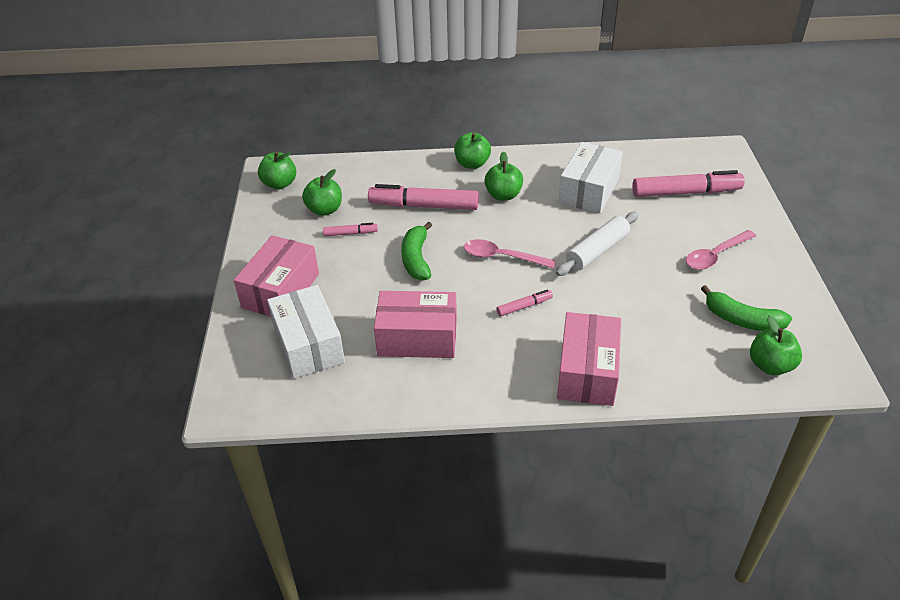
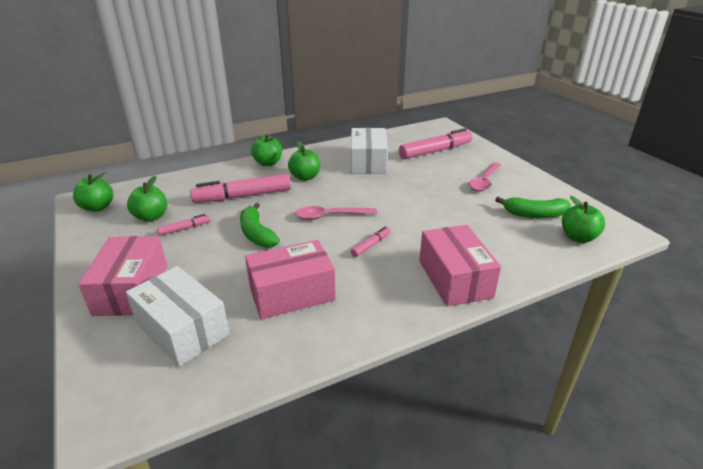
camera: 25 degrees left, 10 degrees down
white rolling pin [556,212,639,276] -> none

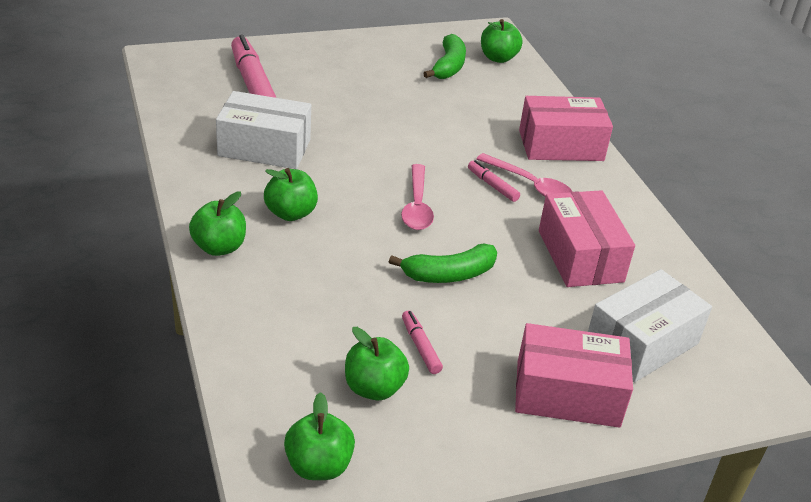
camera: 85 degrees left, 5 degrees up
pink marker [190,173,291,203] -> none
pink spoon [469,162,501,191] -> pink spoon moved to [476,153,572,197]

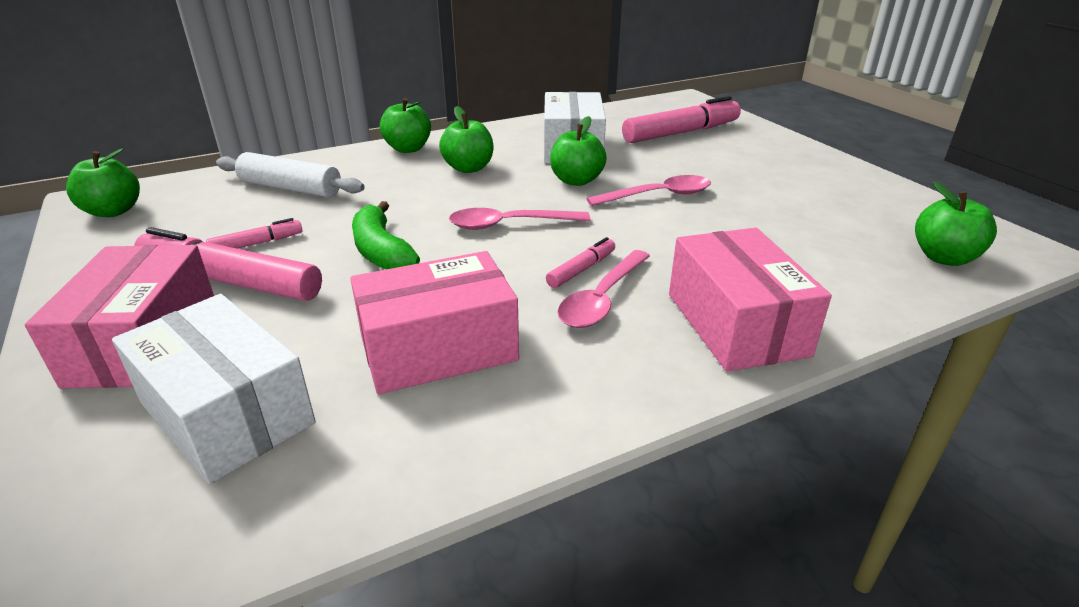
camera: 85 degrees right, 5 degrees down
green apple [345,327,409,401] -> green apple moved to [550,116,607,186]
green banana [423,34,466,79] -> none
none -> pink marker [134,227,322,301]
none -> white rolling pin [216,152,365,197]
none -> pink spoon [586,175,711,206]

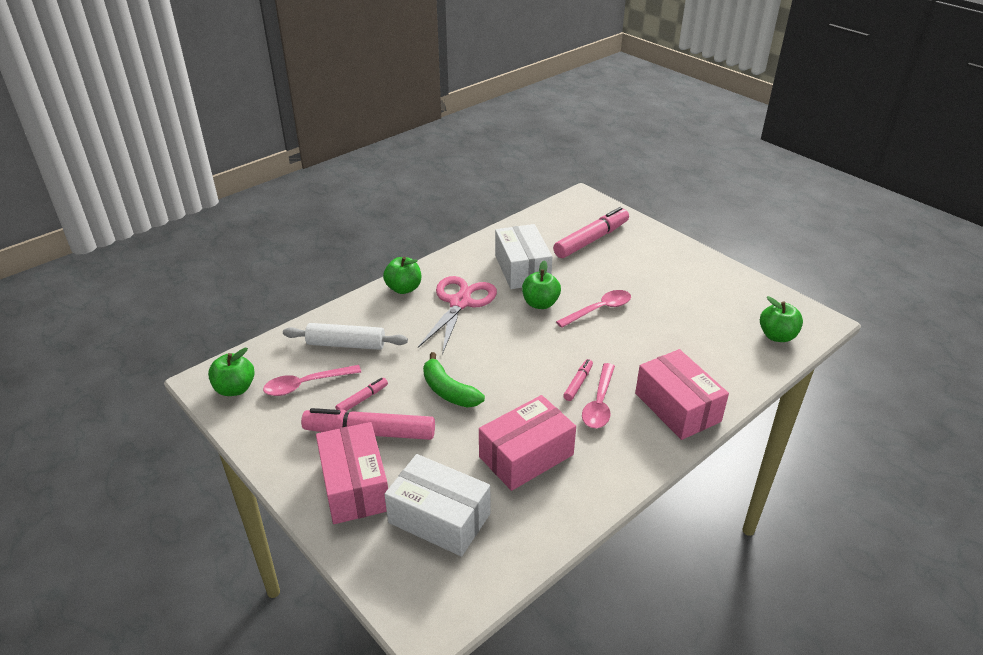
camera: 15 degrees left, 5 degrees up
green apple [439,106,494,173] -> pink scissors [418,276,497,355]
pink spoon [449,208,590,230] -> pink spoon moved to [263,365,361,396]

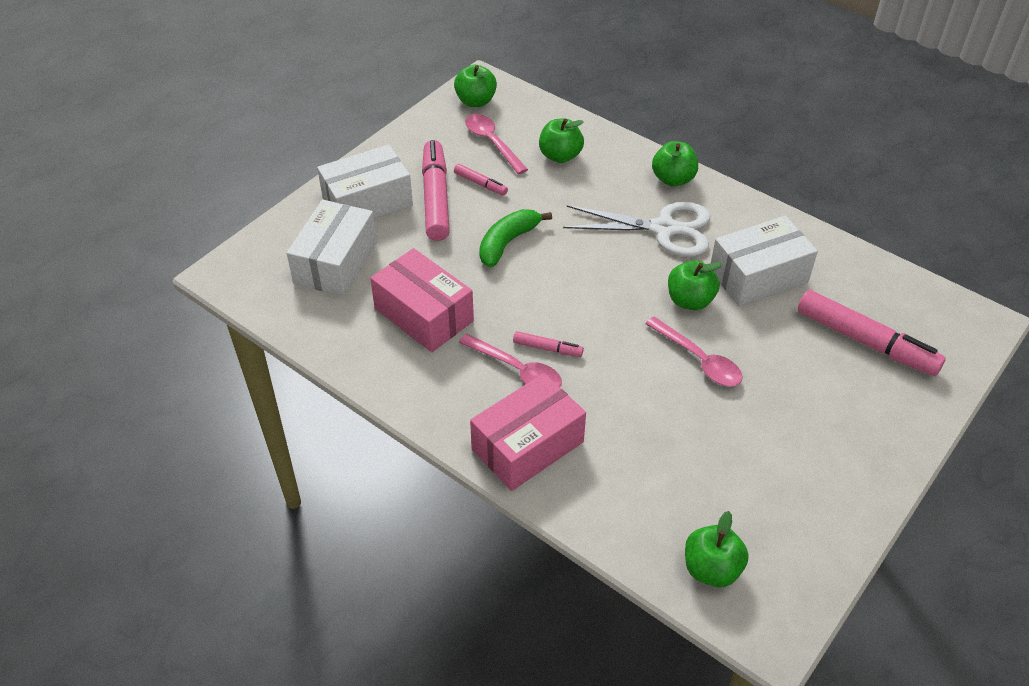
camera: 80 degrees right, 10 degrees up
white rolling pin [283,323,408,350] -> green apple [539,118,584,163]
pink box [316,422,388,524] -> white box [317,144,413,219]
pink scissors [418,276,497,355] -> white scissors [563,202,710,257]
pink spoon [582,363,615,428] -> pink spoon turned 150 degrees counterclockwise [459,334,562,387]

